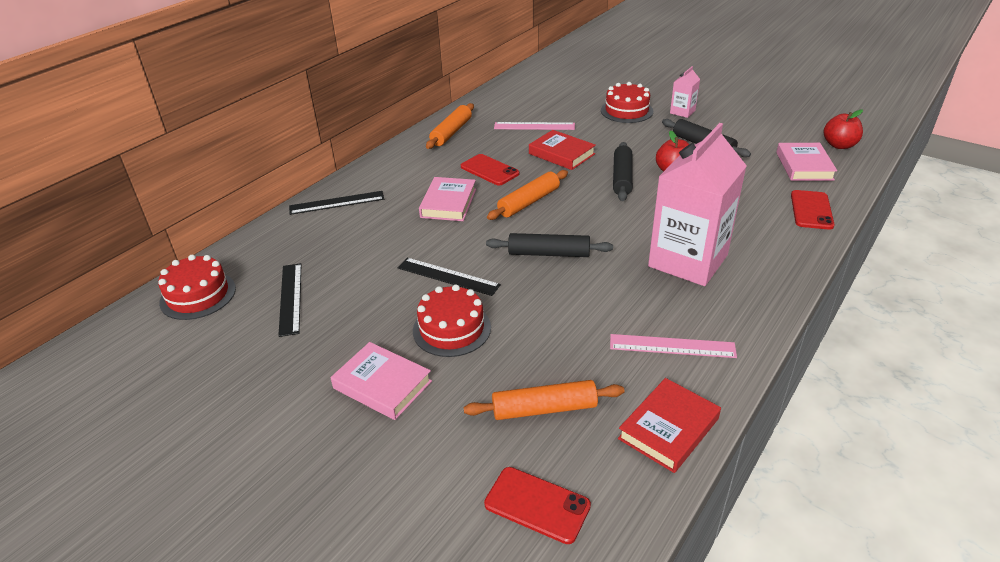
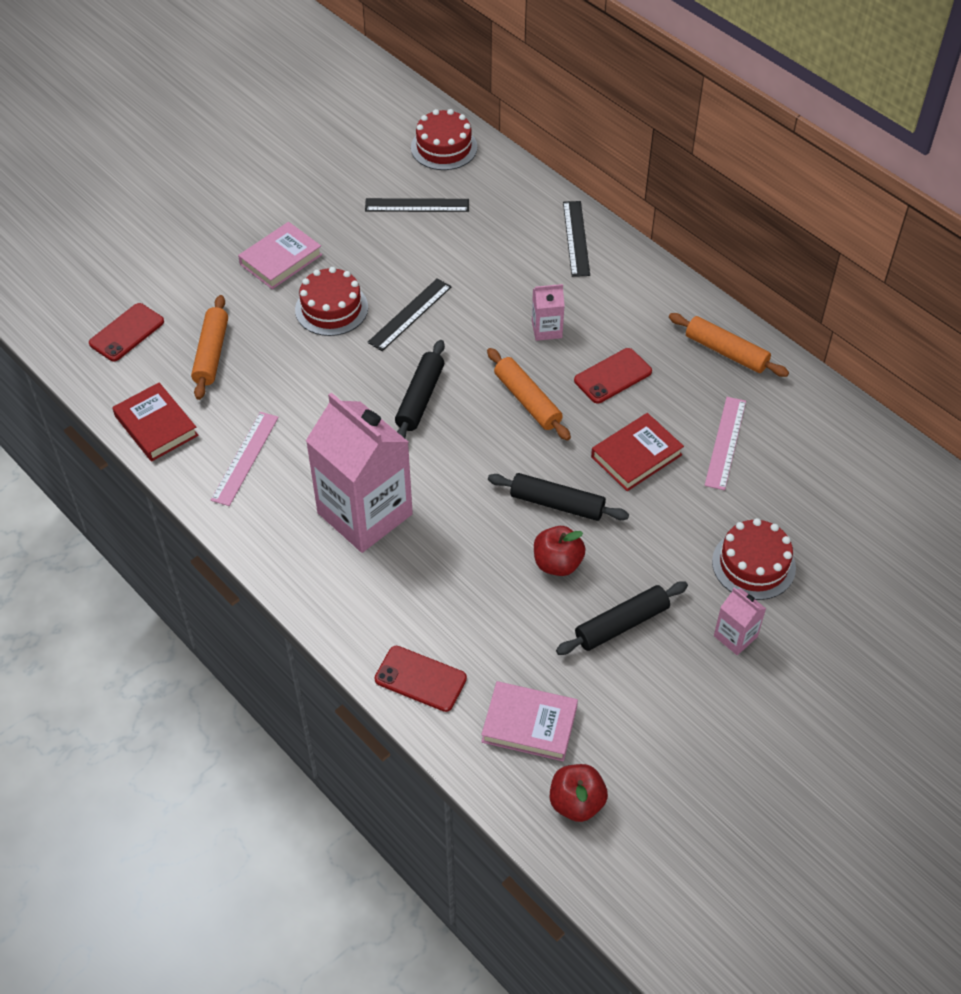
camera: 100 degrees right, 15 degrees up
pink book [419,177,476,221] -> pink carton [532,284,565,341]

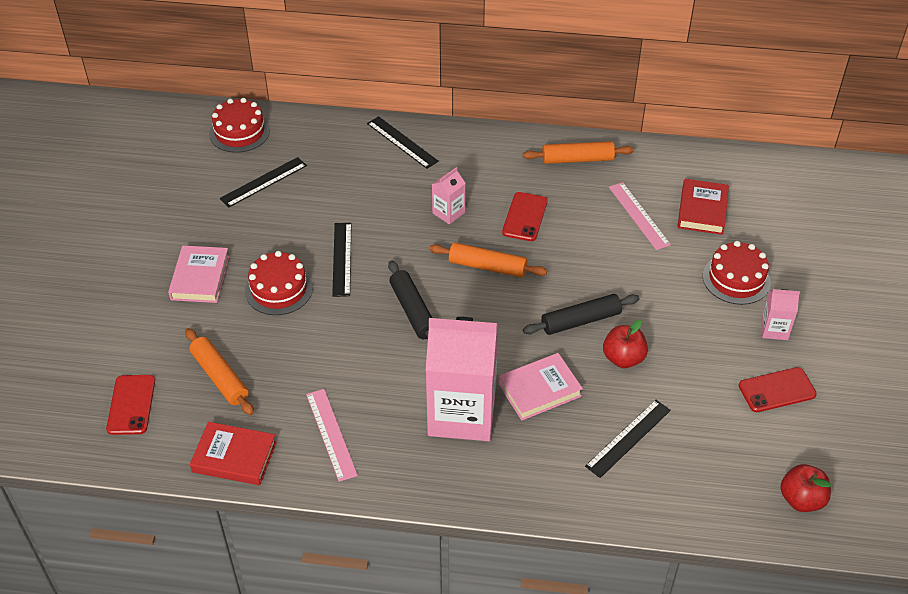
camera: 40 degrees left, 5 degrees down
red phone [374,646,467,712] -> red phone moved to [739,367,817,412]
pink book [481,681,578,761] -> pink book moved to [498,353,583,421]
black rolling pin [556,581,688,655] -> none
red book [591,413,684,491] -> red book moved to [677,179,729,235]
none -> black ruler [585,400,671,478]

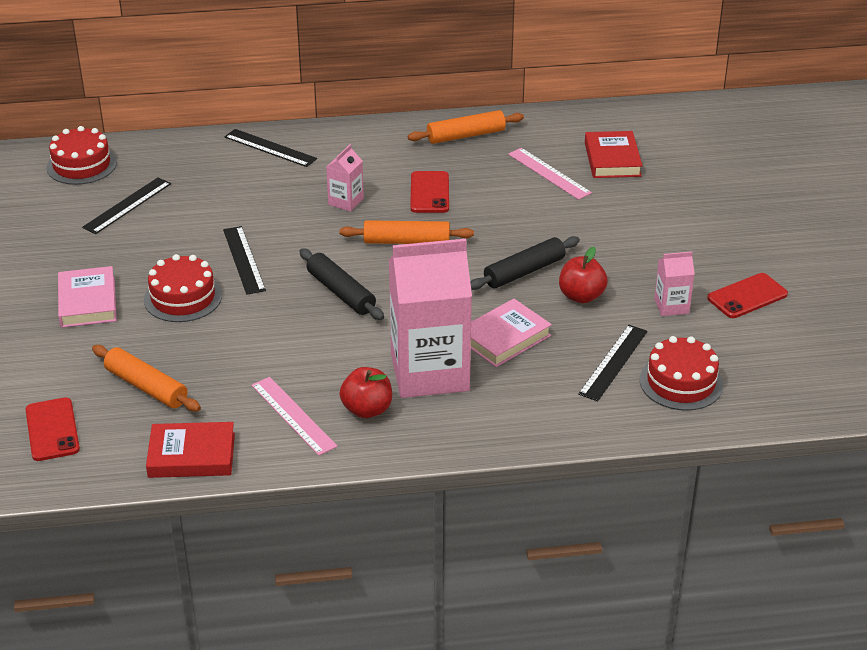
camera: 15 degrees left, 10 degrees down
red cake [703,241,771,305] -> red cake moved to [640,336,723,411]
pink carton [761,289,800,340] -> pink carton moved to [654,251,695,316]
red apple [780,464,831,512] -> red apple moved to [340,367,392,418]

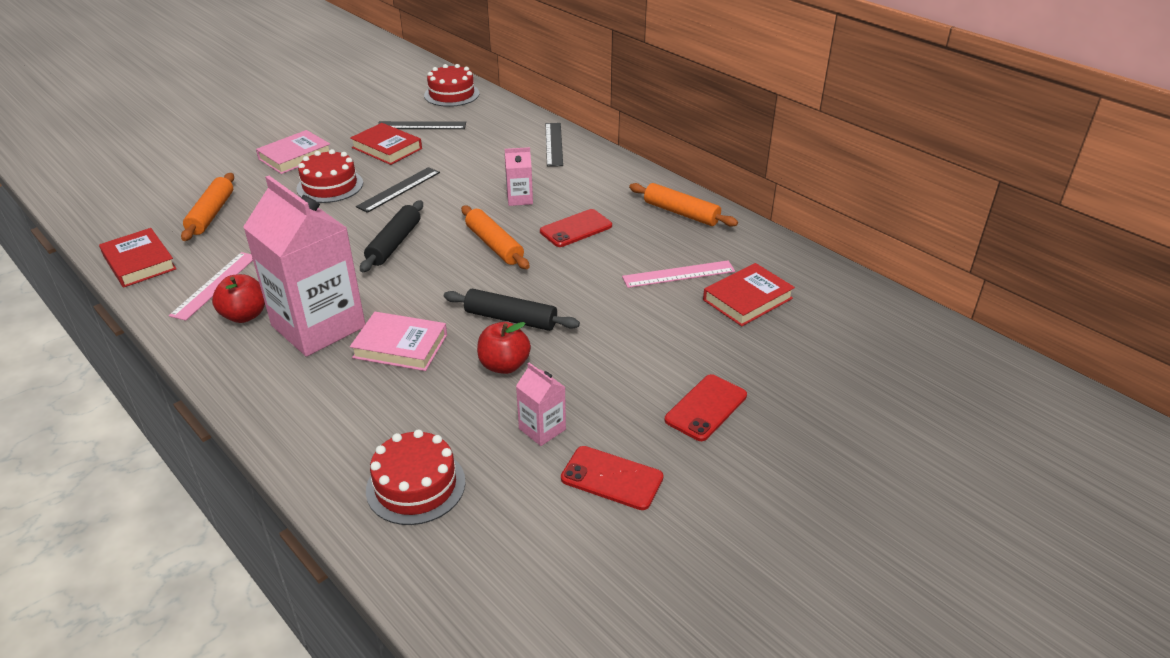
camera: 55 degrees right, 0 degrees up
red phone [25,397,80,461] -> red phone moved to [665,374,747,441]
pink ruler [508,148,592,200] -> pink ruler turned 60 degrees clockwise [622,260,735,288]
black ruler [578,325,648,401] -> none
none -> red book [350,123,422,165]

